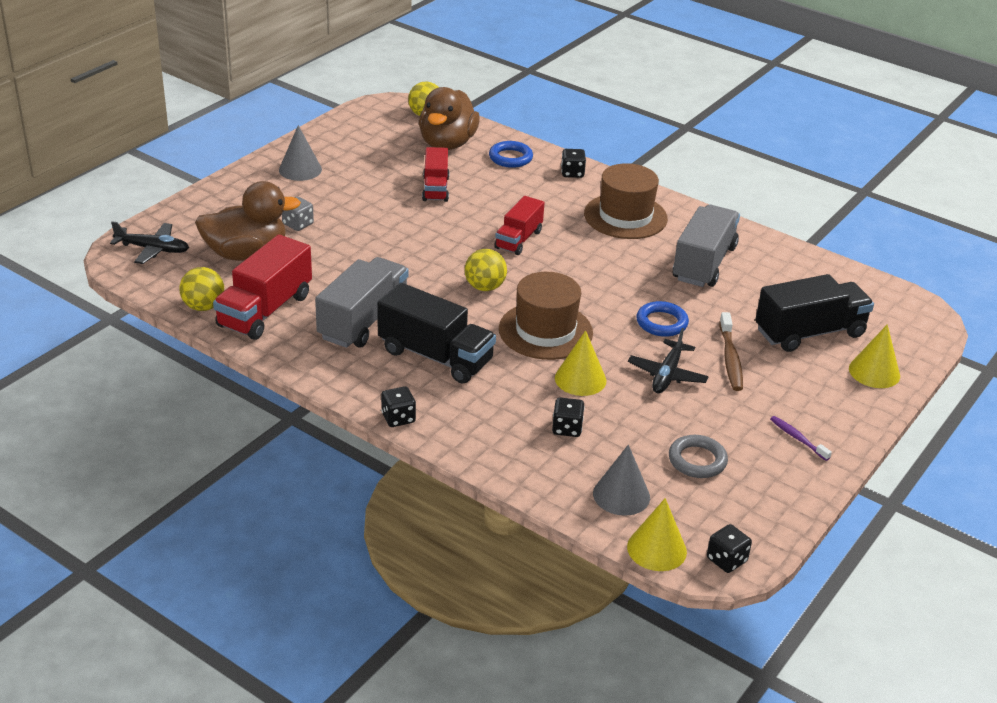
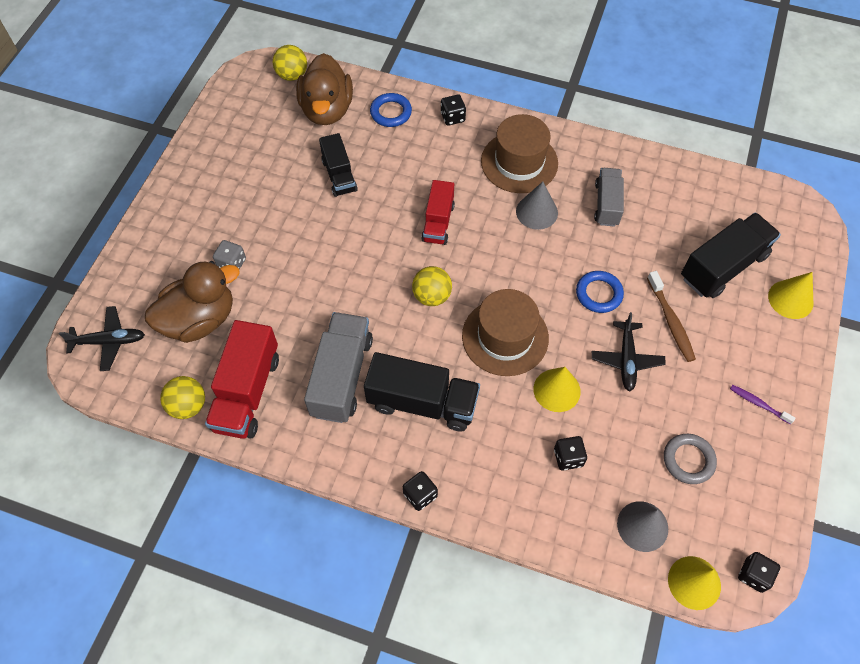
camera: 15 degrees left, 25 degrees up
grey cone [279,125,322,181] -> grey cone moved to [516,182,558,230]
red truck [422,147,449,202] -> black truck [319,133,358,197]
grey truck [672,205,740,287] -> grey truck [594,168,624,227], size x0.63

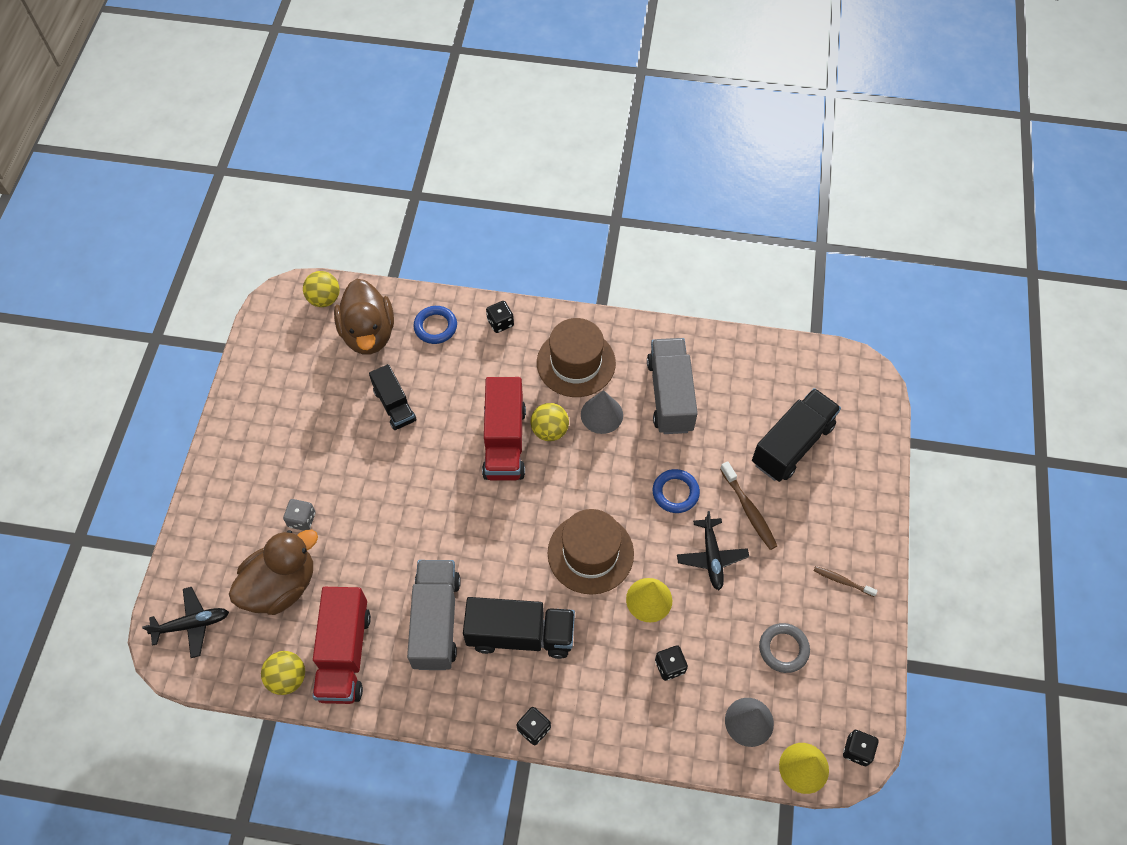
camera: 10 degrees left, 0 degrees up
yellow ball [412,266,452,306] -> yellow ball moved to [531,403,569,441]
red truck [421,180,455,245] -> red truck [482,377,526,480], size x1.58
grey truck [594,168,624,227] -> grey truck [647,338,698,434], size x1.58
purple toothbrush [730,385,796,425] -> brown toothbrush [814,566,878,597]
yellow cone [768,272,813,319] -> none

